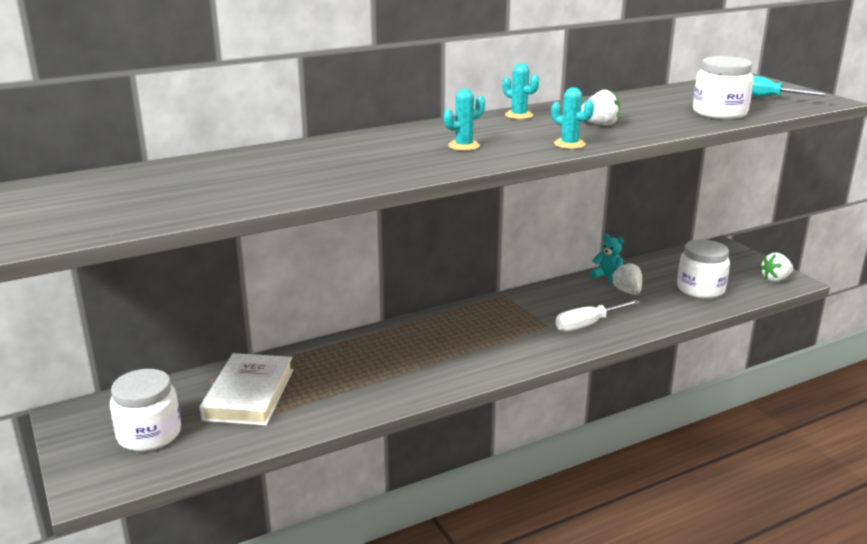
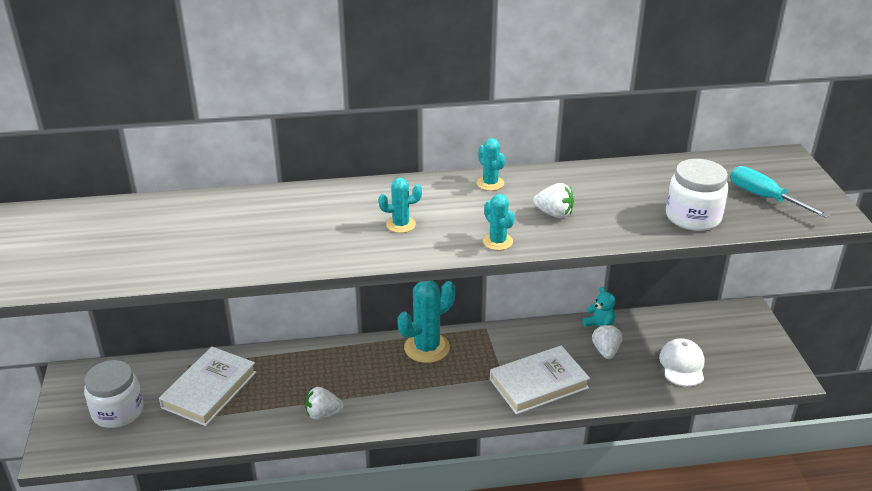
camera: 20 degrees right, 10 degrees up
white screwdriver [556,300,640,332] -> white book [490,345,590,414]
white jar [677,240,730,299] -> white cap [659,338,704,387]
white strawberry [760,253,793,282] -> white strawberry moved to [305,387,344,420]
none -> turquoise cactus [398,281,455,363]

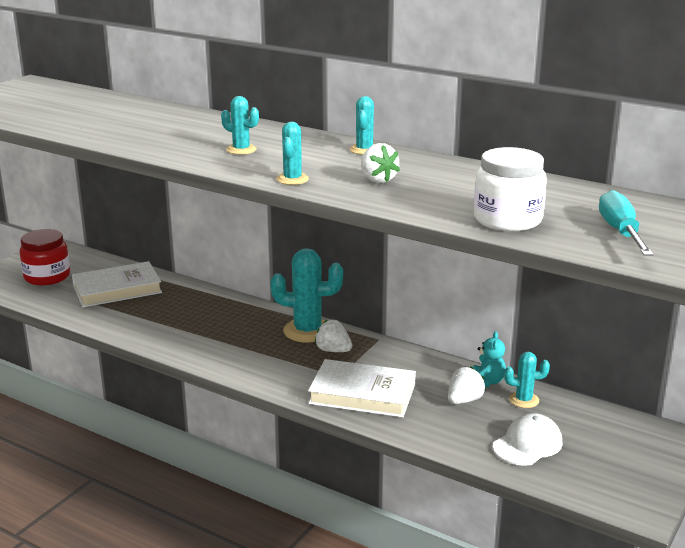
camera: 40 degrees right, 10 degrees down
white jar [84,360,143,428] -> red jar [19,229,70,285]
white strawberry [305,387,344,420] -> white strawberry moved to [315,320,353,352]
none -> turquoise cactus [504,352,550,408]

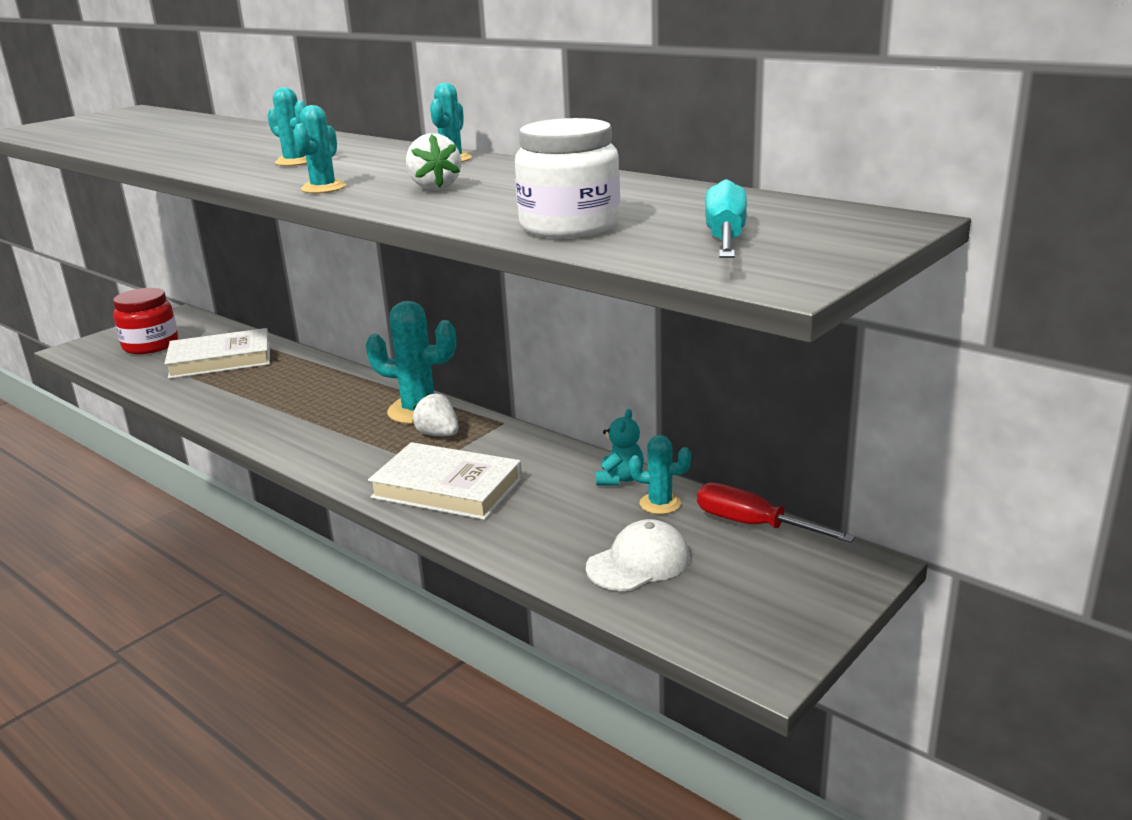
camera: 10 degrees right, 0 degrees up
white strawberry [448,367,486,404] -> none
none -> red screwdriver [697,482,855,543]

